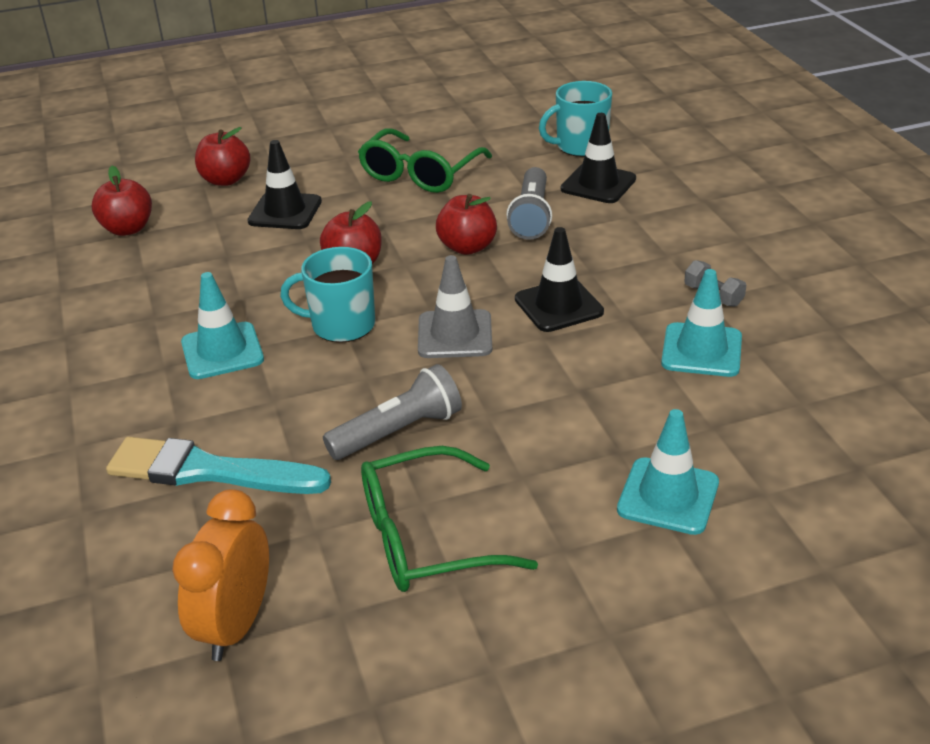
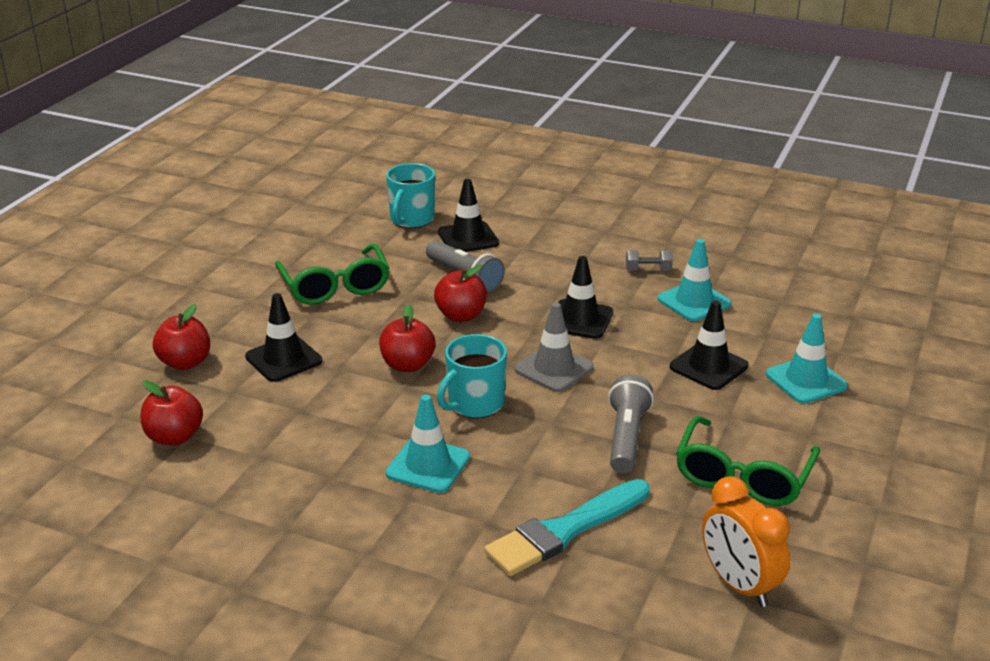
camera: 50 degrees left, 5 degrees down
none -> black traffic cone [670,300,749,390]

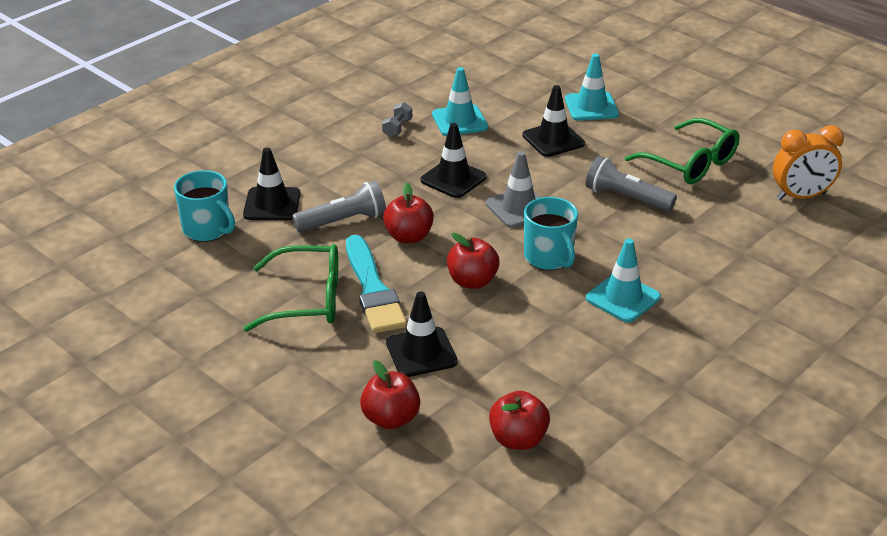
camera: 70 degrees left, 5 degrees up
turquoise brush [484,479,650,576] -> turquoise brush moved to [346,235,407,333]

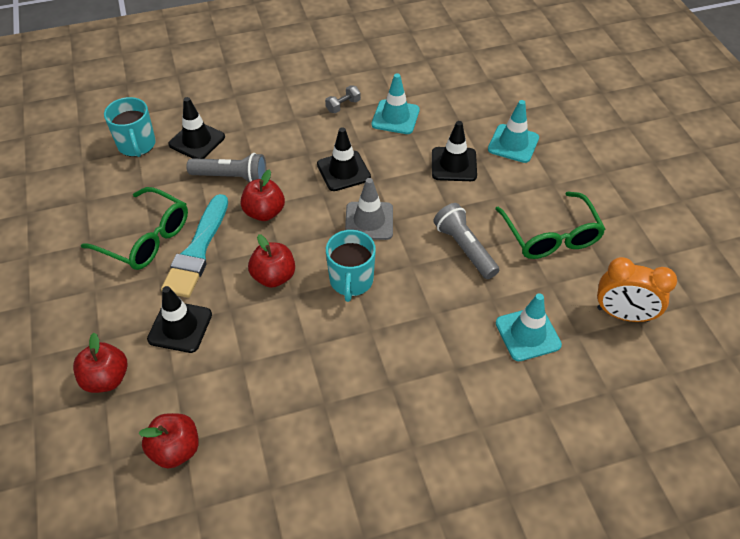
camera: 30 degrees right, 15 degrees up
turquoise traffic cone [586,239,661,323] -> turquoise traffic cone moved to [496,293,562,361]

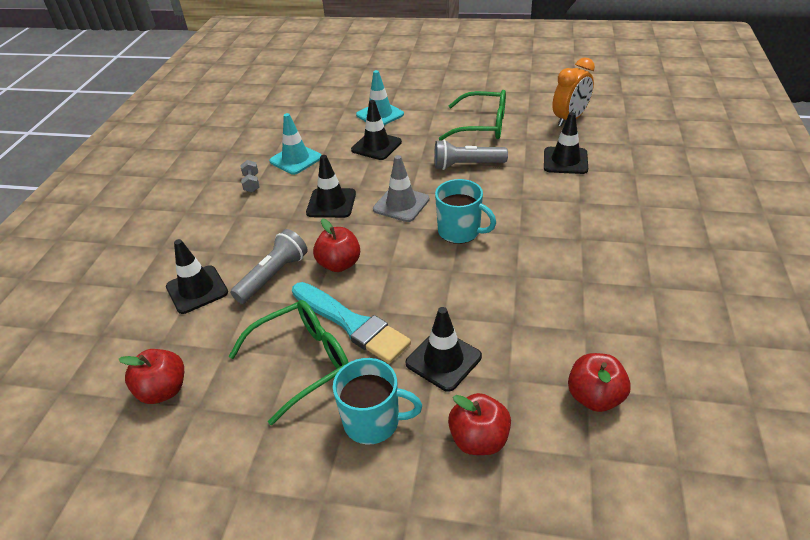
camera: 60 degrees left, 10 degrees down
turquoise mug [104,97,156,157] -> turquoise mug moved to [333,358,422,444]
red apple [248,234,295,288] -> red apple moved to [118,349,184,404]
turquoise traffic cone [496,293,562,361] -> black traffic cone [544,112,588,174]

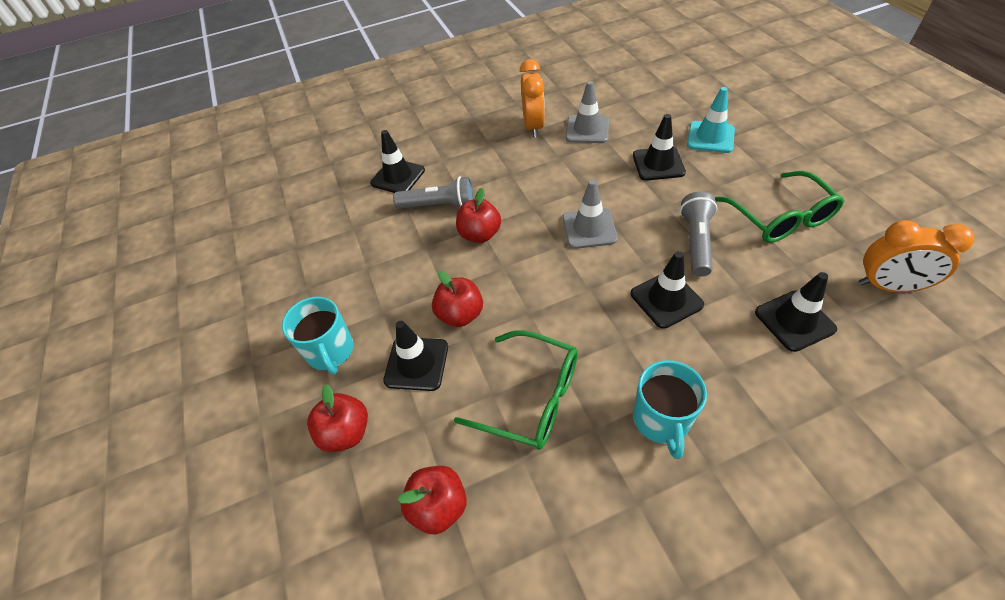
camera: 60 degrees right, 10 degrees up
red apple [118,349,184,404] -> red apple moved to [432,271,483,327]
green glasses [229,300,349,425] -> green glasses moved to [454,330,578,450]
grey dumbbell [241,160,259,192] -> orange clock [520,59,545,138]
turquoise traffic cone [269,113,322,175] -> grey traffic cone [566,81,609,143]
turquoise brush [292,282,411,364] -> none
black traffic cone [306,155,356,218] -> black traffic cone moved to [631,251,704,329]
grey flashlight [434,140,508,170] -> grey flashlight turned 45 degrees clockwise [680,192,717,277]
turquoise mug [435,179,496,244] -> turquoise mug moved to [633,360,707,459]

